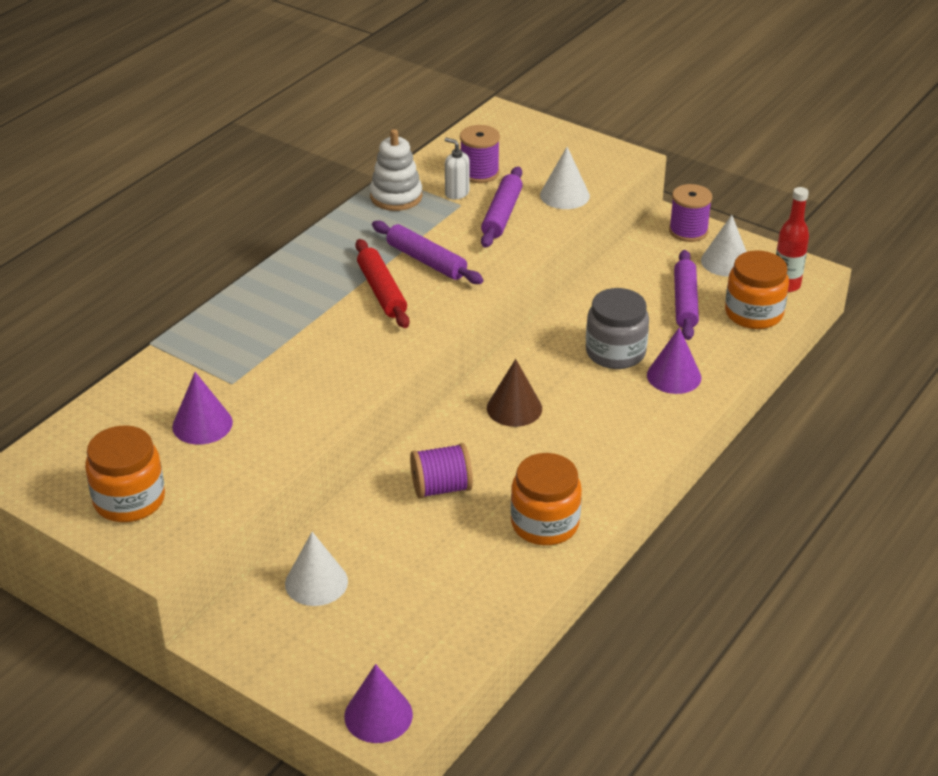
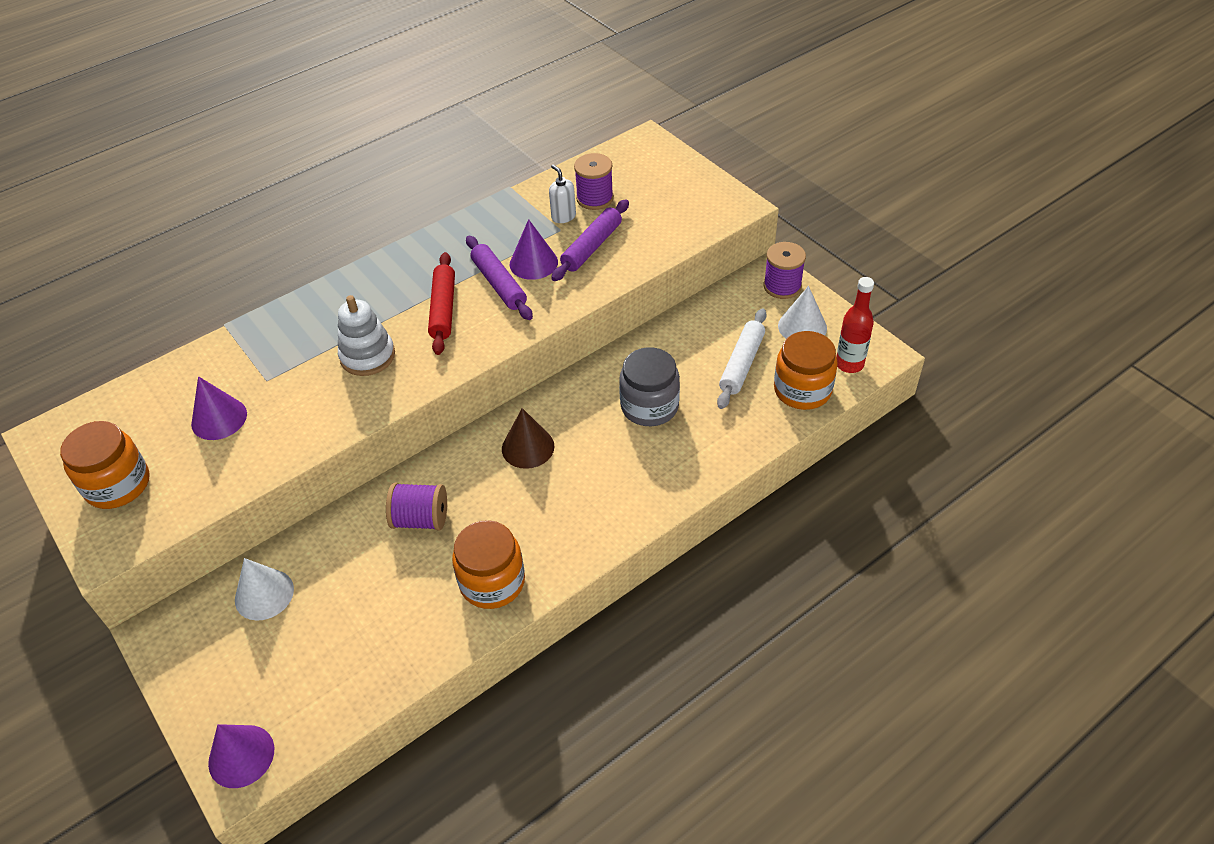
camera: 20 degrees right, 10 degrees up
white stacking toy [370,129,422,211] -> white stacking toy moved to [338,295,395,376]
white cone [540,147,590,209] -> none
purple cone [647,327,701,394] -> purple cone moved to [510,219,558,280]
purple rolling pin [674,250,699,340] -> white rolling pin [717,309,767,409]

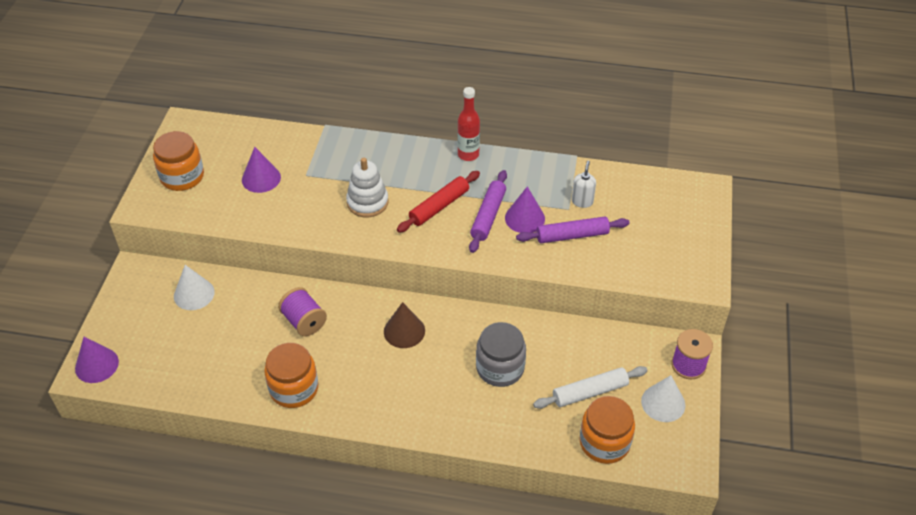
camera: 45 degrees right, 0 degrees up
purple spool [574,153,614,210] -> none
red bottle [836,277,874,373] -> red bottle moved to [457,87,480,161]

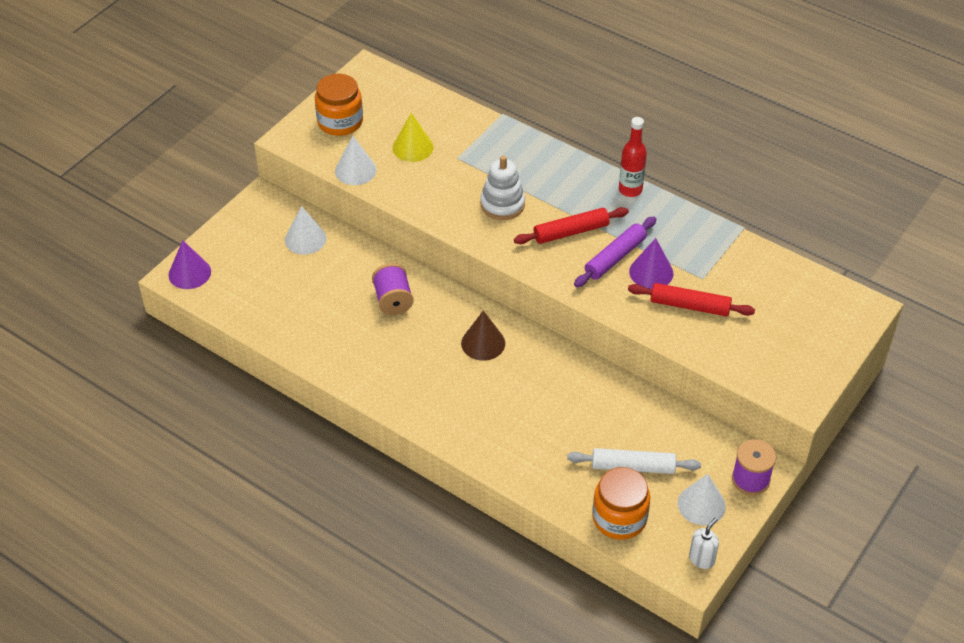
camera: 25 degrees right, 0 degrees up
purple cone [242,147,281,193] -> yellow cone [392,113,433,162]
orange jar [264,343,318,408] -> none
grey jar [476,322,526,387] -> none
purple rolling pin [516,216,630,243] -> red rolling pin [628,283,755,317]
white soap dispenser [572,161,596,208] -> white soap dispenser moved to [689,518,719,569]
none -> white cone [335,136,377,185]

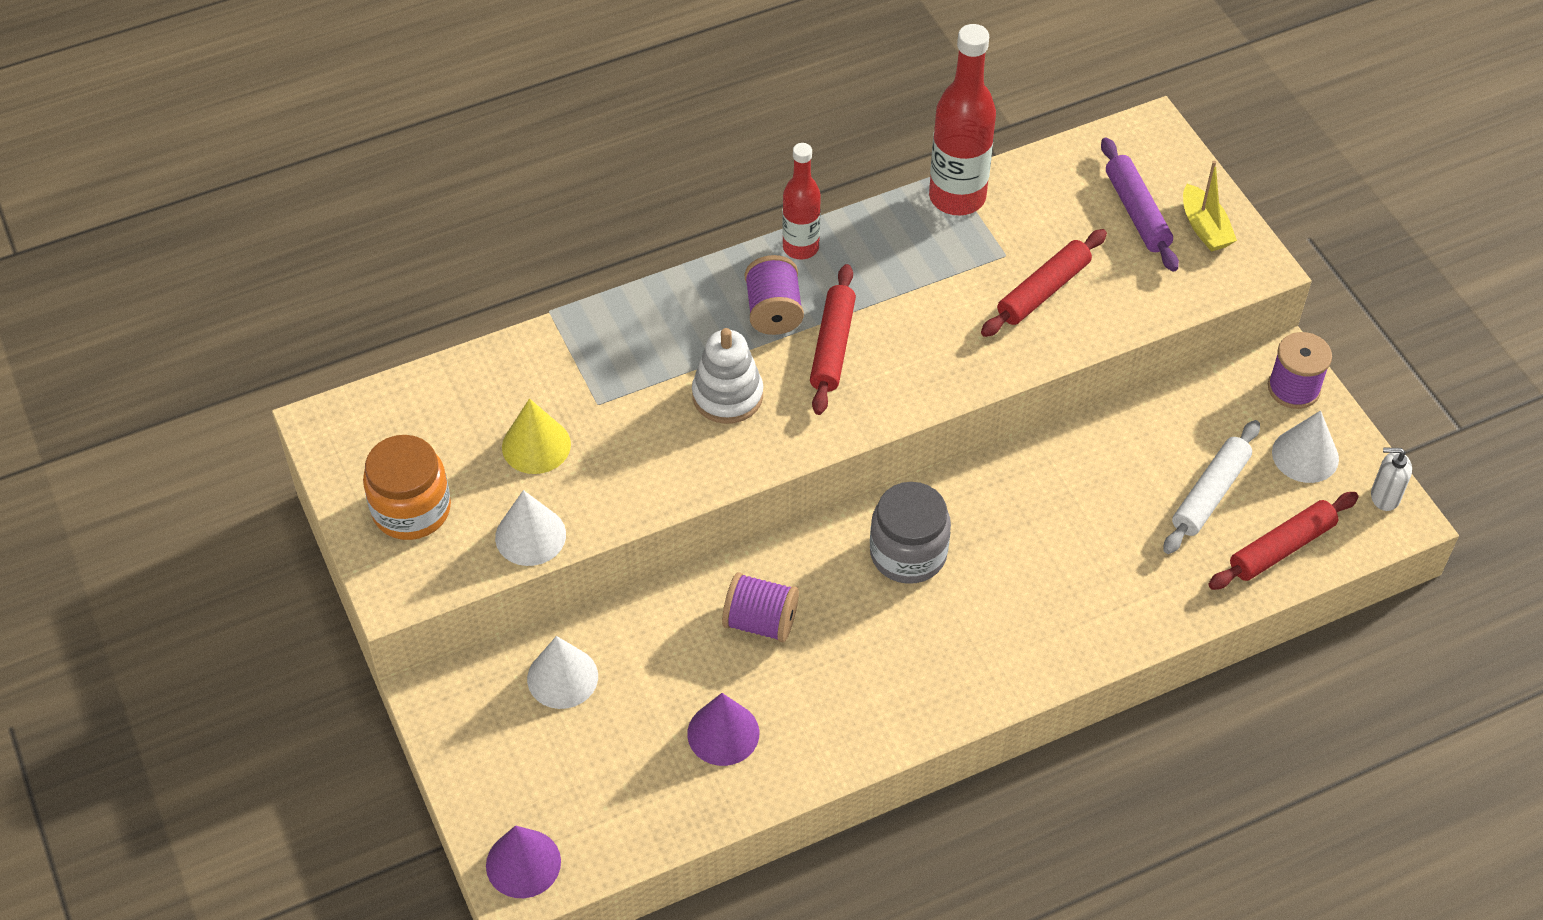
camera: 60 degrees left, 5 degrees up
brown cone [461,311,505,361] -> grey jar [870,482,951,584]
purple rolling pin [574,216,656,287] -> purple rolling pin moved to [1101,138,1179,272]
orange jar [592,467,650,540] -> red rolling pin [1208,492,1359,590]
purple cone [629,238,674,289] -> purple cone moved to [687,693,759,766]
white soap dispenser [689,518,719,569] -> white soap dispenser turned 60 degrees counterclockwise [1371,447,1412,511]
none -> purple spool [745,255,804,335]
none -> red bottle [929,24,996,215]
none -> yellow boat [1183,161,1237,252]

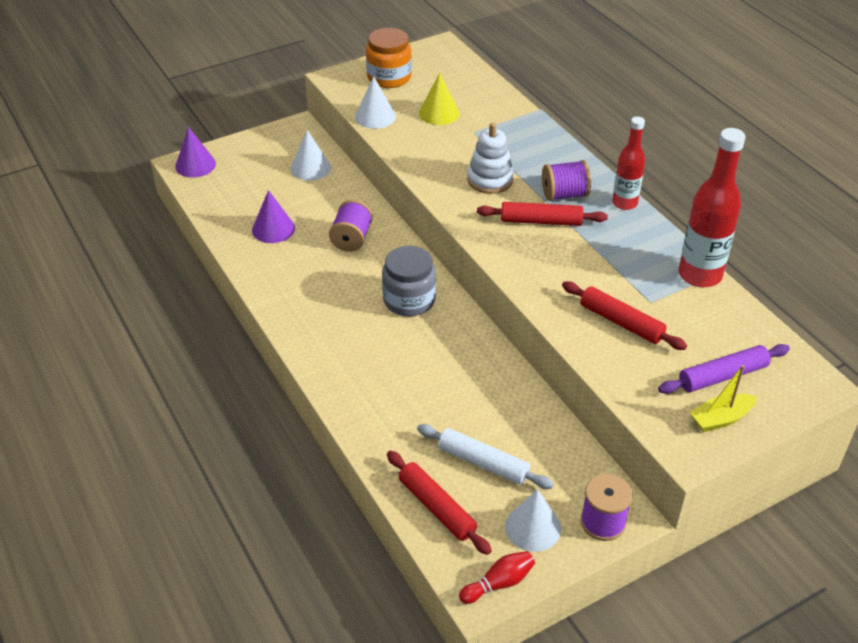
camera: 85 degrees right, 10 degrees down
white soap dispenser [1371,447,1412,511] -> red bowling pin [459,551,535,604]

